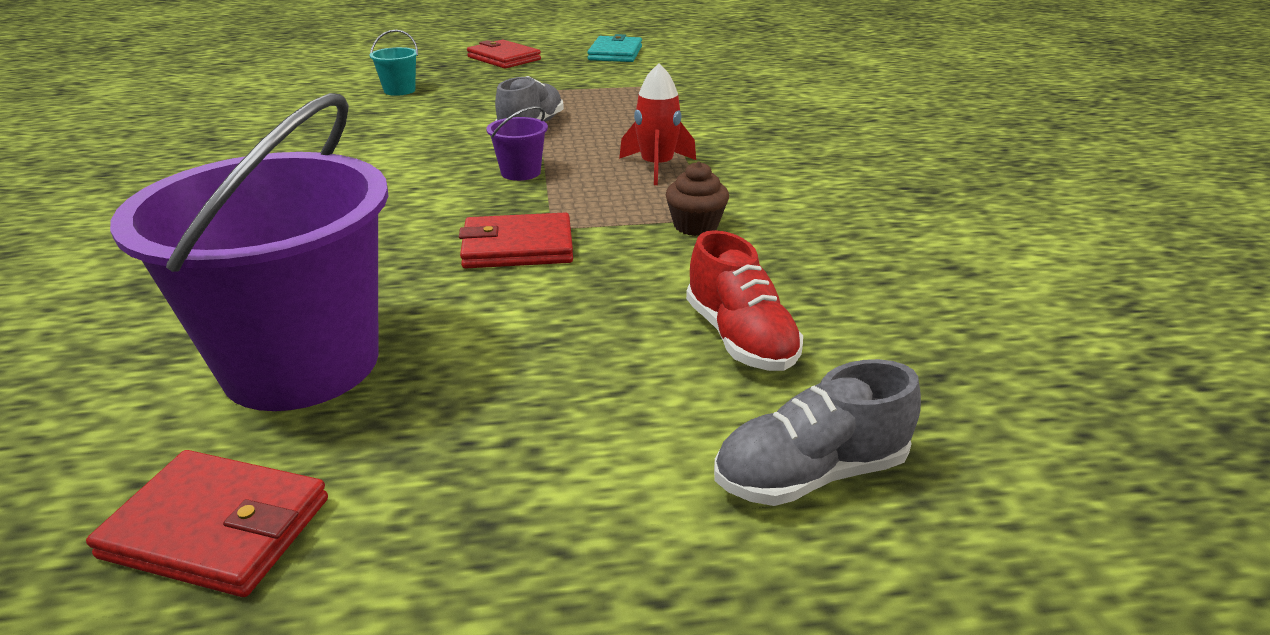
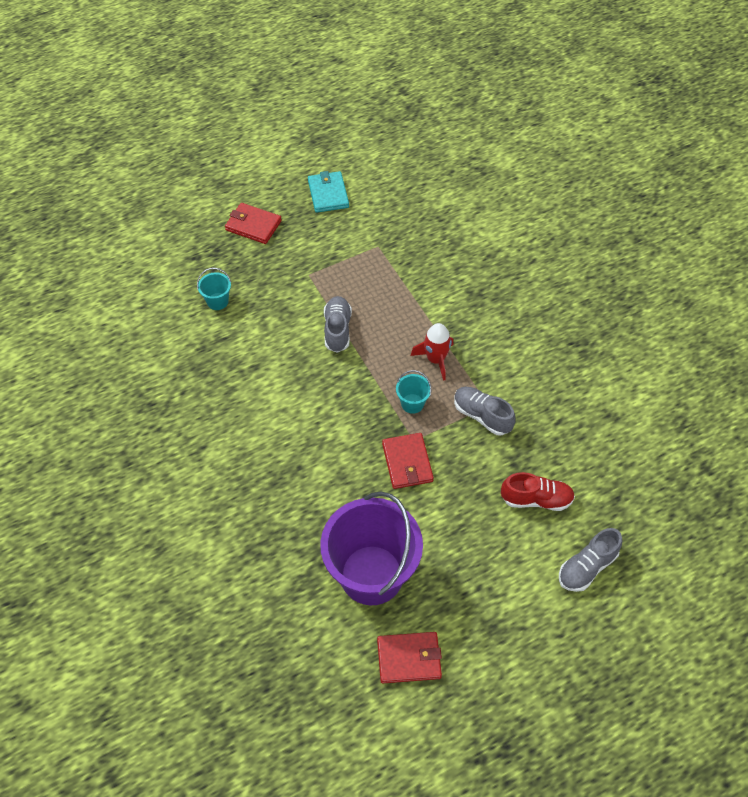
camera: 20 degrees left, 25 degrees up
red wallet [459,212,573,268] -> red wallet turned 75 degrees counterclockwise [382,433,434,489]
purple bucket [486,106,548,181] -> none
brown cupcake [666,161,729,236] -> grey shoe [454,387,516,436]
red shoe [686,230,803,371] -> red shoe turned 45 degrees counterclockwise [501,472,575,511]
none -> turquoise bucket [396,370,432,414]

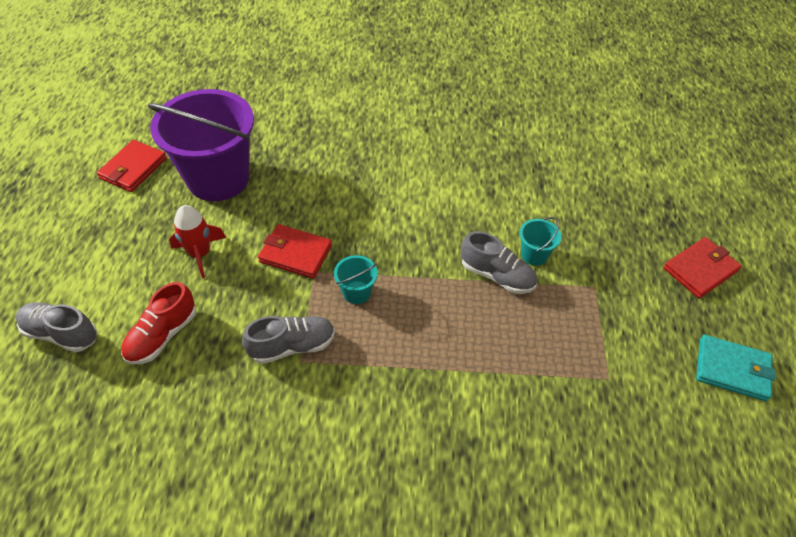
camera: 120 degrees right, 5 degrees down
turquoise bucket [197,268,231,310] -> turquoise bucket moved to [519,217,561,266]
red rocket [411,323,453,381] -> red rocket moved to [169,205,226,278]
grey shoe [559,528,622,592] -> grey shoe turned 60 degrees counterclockwise [16,302,97,353]

